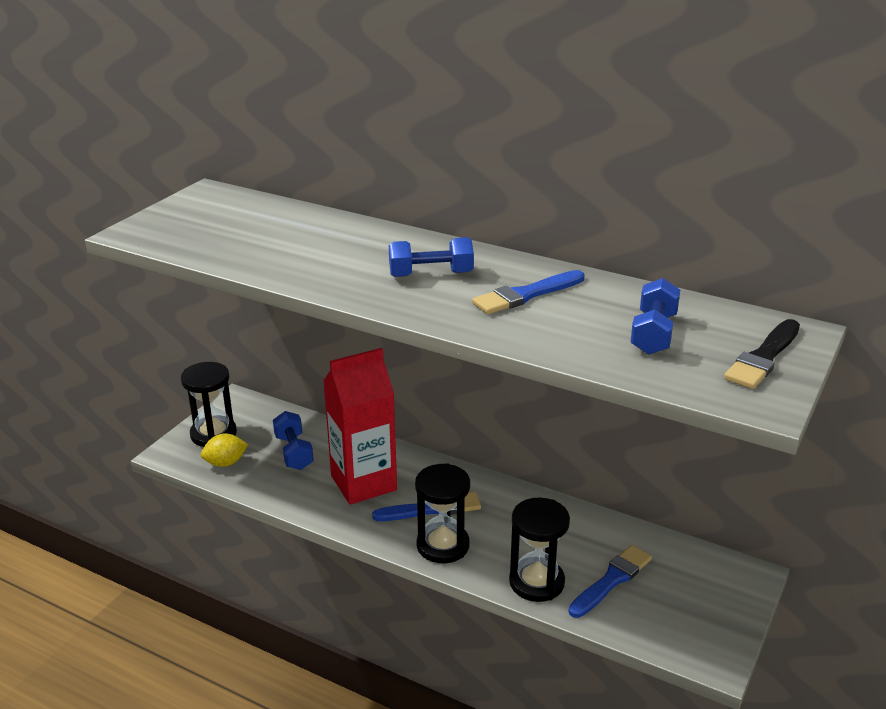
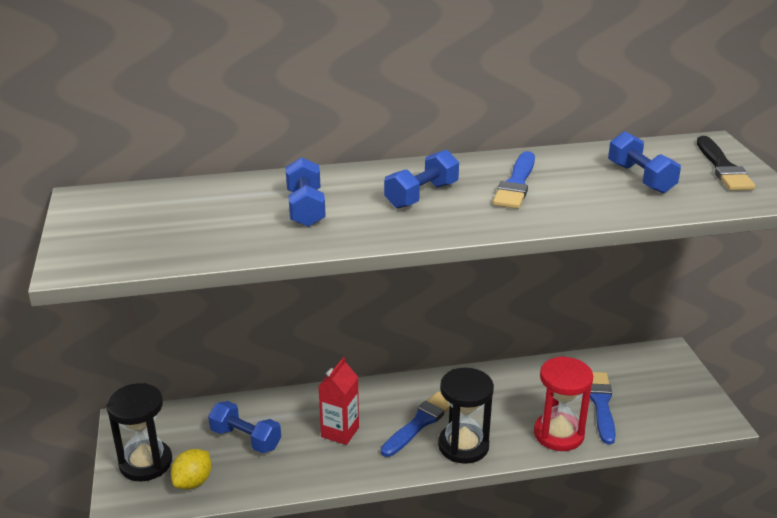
camera: 40 degrees left, 0 degrees up
red carton [323,348,397,505] -> red carton [318,357,359,445], size x0.55
black hourglass [509,498,570,602] -> red hourglass [534,356,593,451]
none -> blue dumbbell [285,157,326,227]

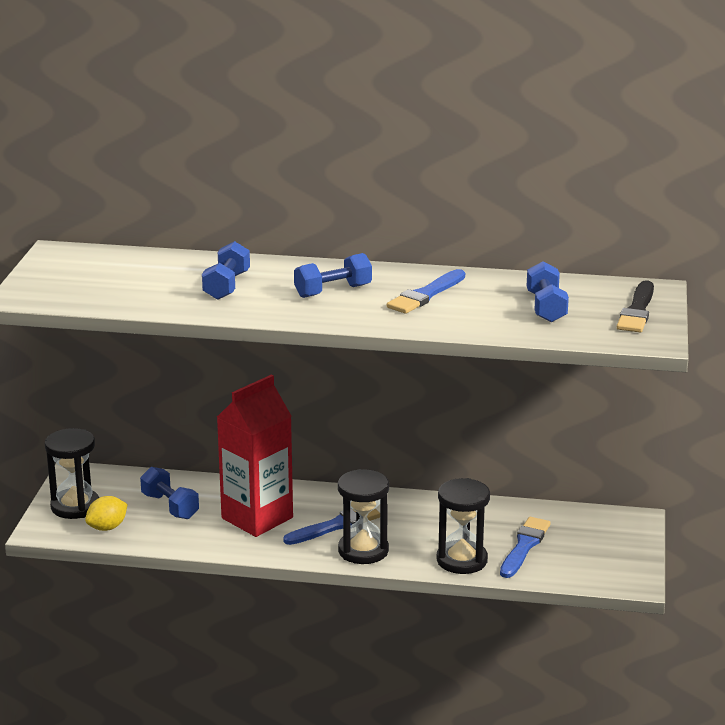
camera: 20 degrees right, 5 degrees down
red carton [318,357,359,445] -> red carton [217,374,293,537], size x1.82
red hourglass [534,356,593,451] -> black hourglass [436,478,490,574]

